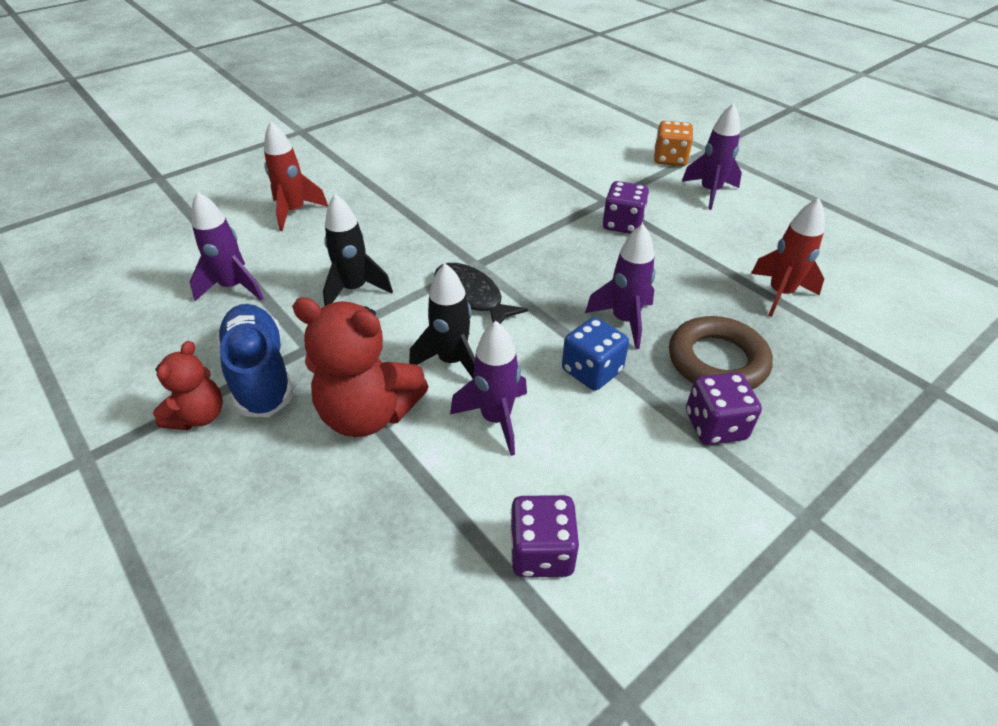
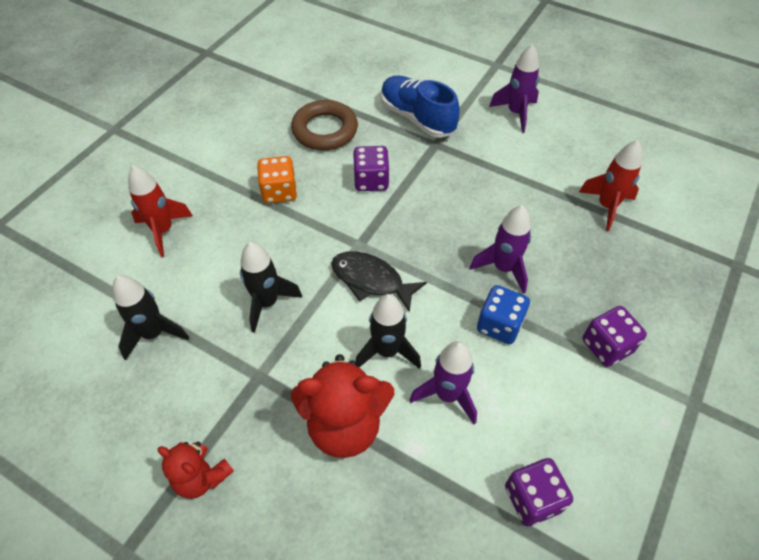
camera: 20 degrees left, 10 degrees up
red teddy bear [153,341,223,430] -> red teddy bear turned 120 degrees clockwise [158,442,234,499]
purple rocket [190,191,264,301] -> black rocket [112,275,190,360]
blue shoe [217,304,294,417] -> blue shoe moved to [381,76,460,138]
purple dice [603,181,649,234] -> purple dice moved to [353,146,390,191]
orange dice [654,121,693,166] -> orange dice moved to [257,156,297,204]
brown ring [669,316,773,389] -> brown ring moved to [291,100,358,150]

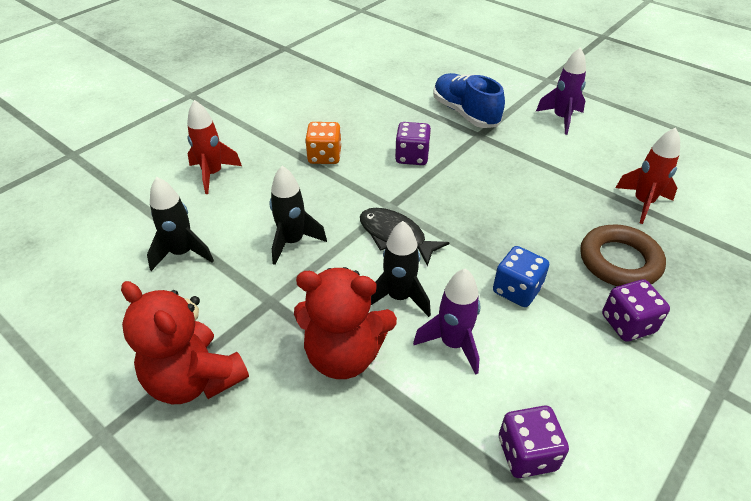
camera: 10 degrees right, 10 degrees down
red teddy bear [158,442,234,499] -> red teddy bear [121,281,249,404], size x1.71
brown ring [291,100,358,150] -> brown ring moved to [580,224,666,286]
purple rocket [470,205,531,294] -> none

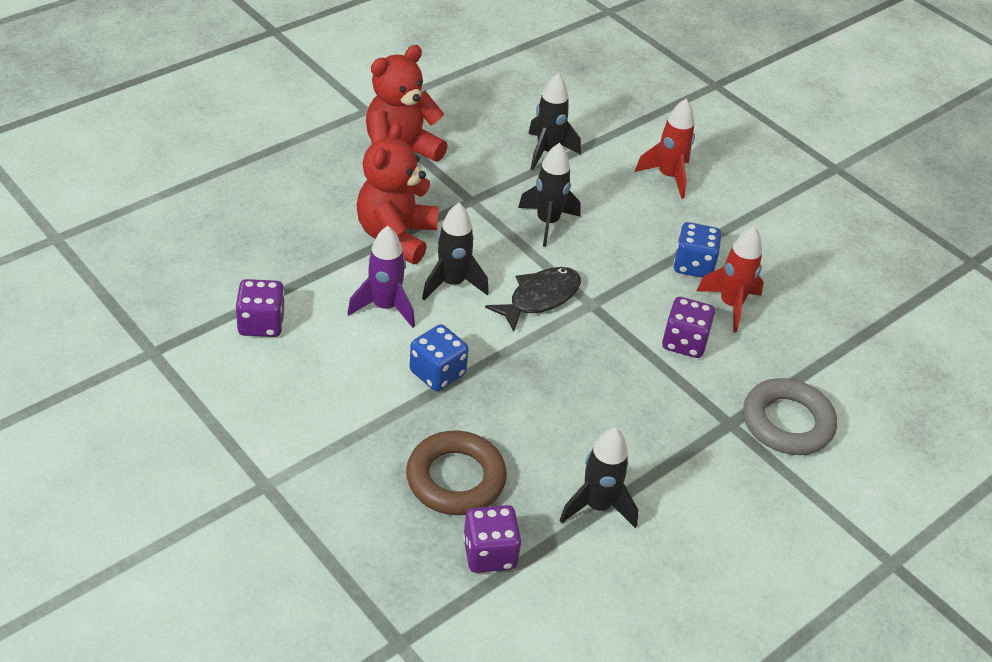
camera: 95 degrees right, 0 degrees up
orange dice [305,122,341,164] -> blue dice [674,222,721,278]
blue shoe [433,73,505,128] -> grey ring [743,378,837,455]
purple rocket [536,47,586,135] -> none
purple dice [602,279,670,341] -> purple dice moved to [463,505,522,573]
red rocket [615,128,680,224] -> red rocket moved to [697,226,764,333]
none -> black rocket [559,428,638,528]

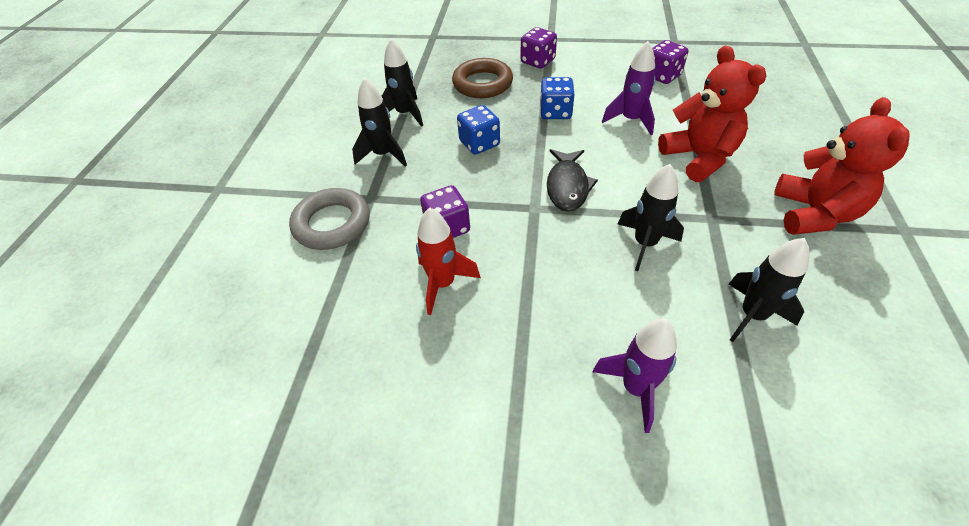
camera: 145 degrees right, 5 degrees up
black rocket [422,203,489,300] -> black rocket moved to [352,78,407,167]
purple dice [463,505,522,573] -> purple dice moved to [520,27,557,69]
red rocket [635,99,695,199] -> purple rocket [592,318,677,433]
blue dice [674,222,721,278] -> blue dice moved to [457,105,500,154]

